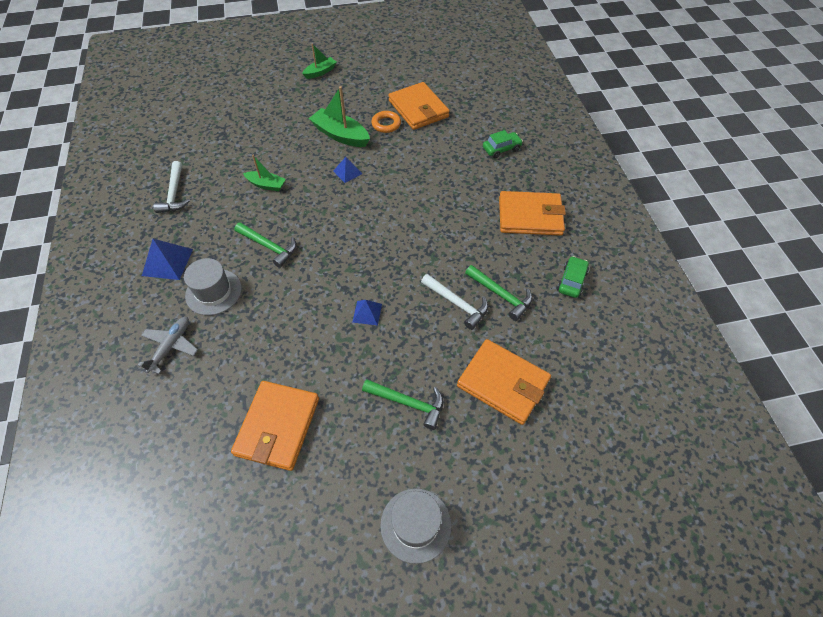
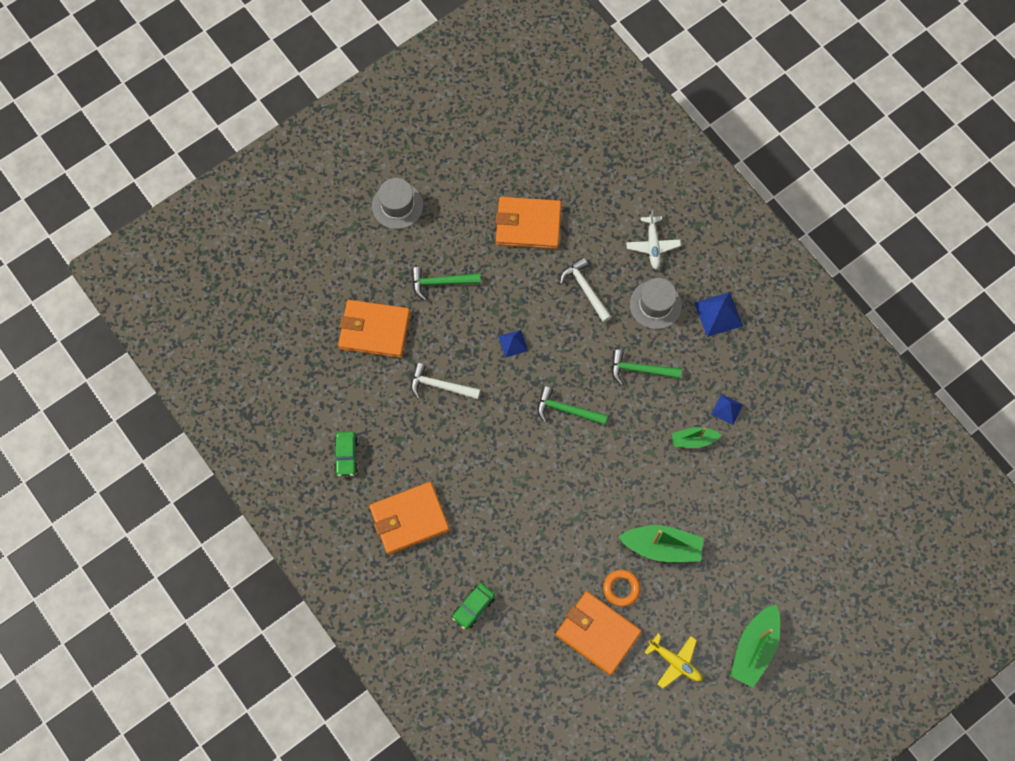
camera: 155 degrees right, 15 degrees up
grey plane [138,317,198,374] -> white plane [626,210,681,269]
white hammer [154,161,190,213] -> white hammer moved to [560,257,612,323]
orange wallet [231,381,319,471] -> orange wallet turned 75 degrees counterclockwise [495,197,562,249]
green boat [302,43,337,79] -> green boat [730,604,780,687], size x1.66
blue pyramid [333,157,362,183] -> blue pyramid moved to [711,394,743,425]
green hammer [465,265,533,321] -> green hammer moved to [537,386,608,425]
none -> yellow plane [644,634,702,688]

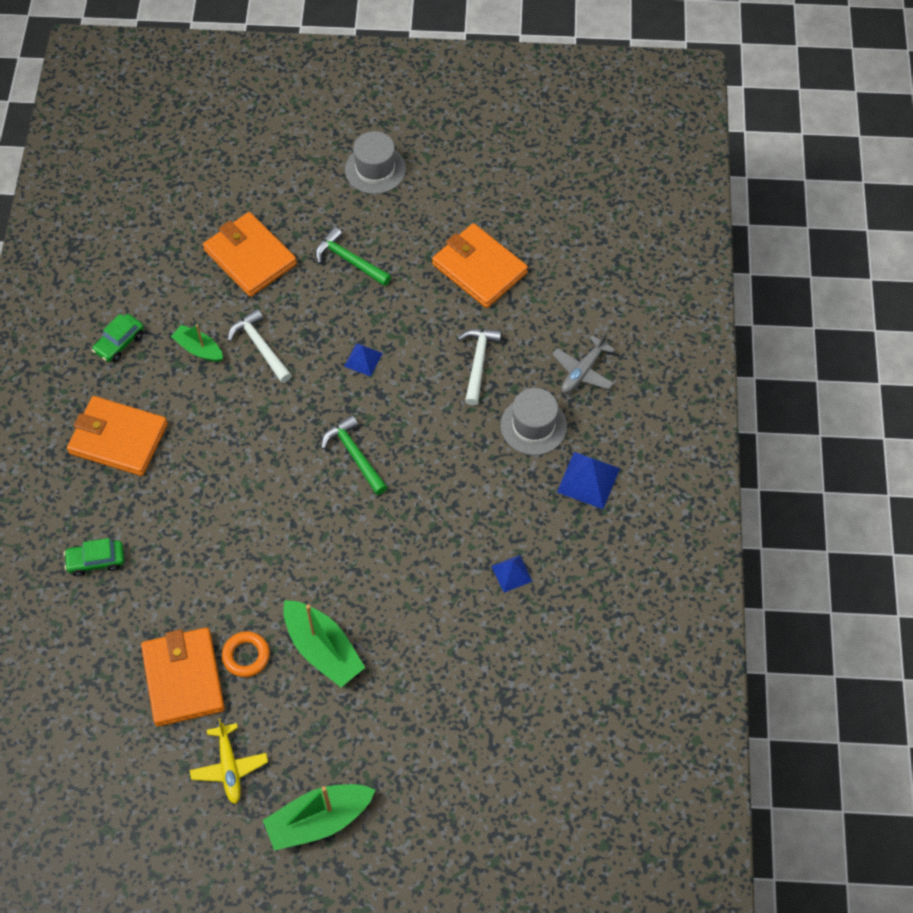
camera: 40 degrees right, 10 degrees down
green hammer [612,349,682,385] -> none
white plane [626,210,681,269] -> grey plane [552,333,615,393]
green boat [672,427,721,448] -> green boat moved to [171,324,223,362]

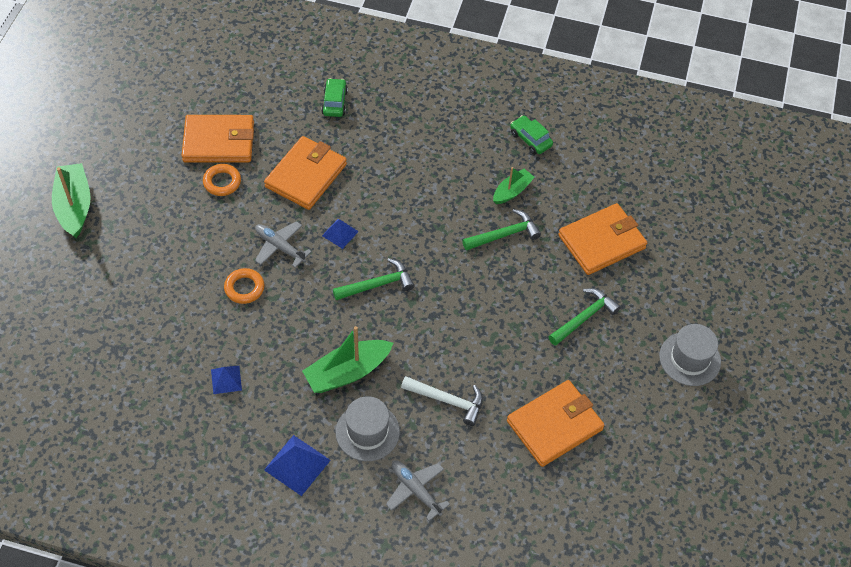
camera: 100 degrees right, 5 degrees down
orange wallet [67,396,168,476] -> orange wallet moved to [264,136,347,210]
yellow plane [190,718,268,804] -> none
white hammer [228,309,292,383] -> green hammer [462,209,541,251]
green boat [283,600,365,687] -> green boat moved to [302,326,393,393]
blue pyramid [344,343,383,376] -> blue pyramid moved to [322,219,359,249]
none -> orange ring [224,268,265,304]
none -> grey plane [255,221,312,268]

